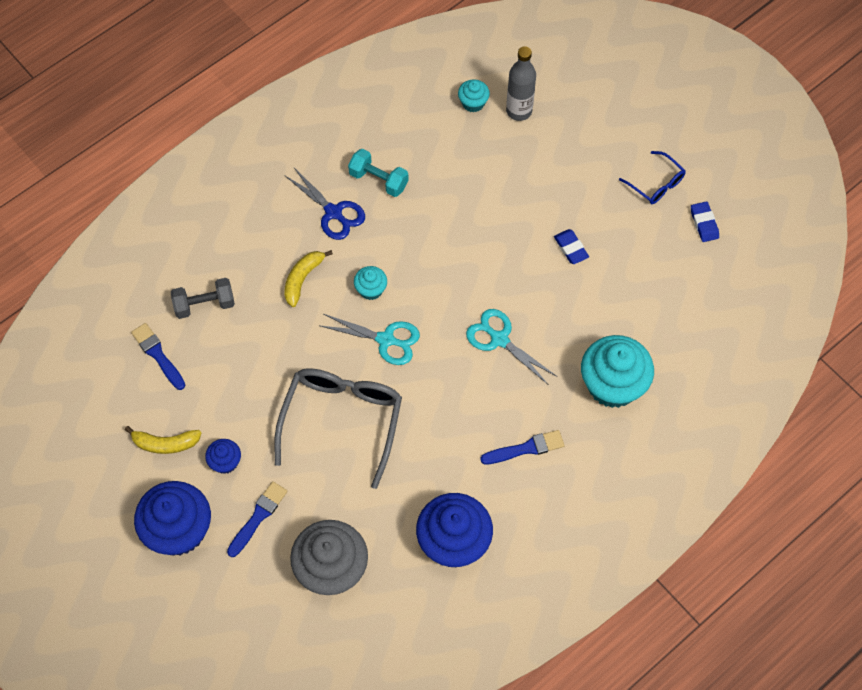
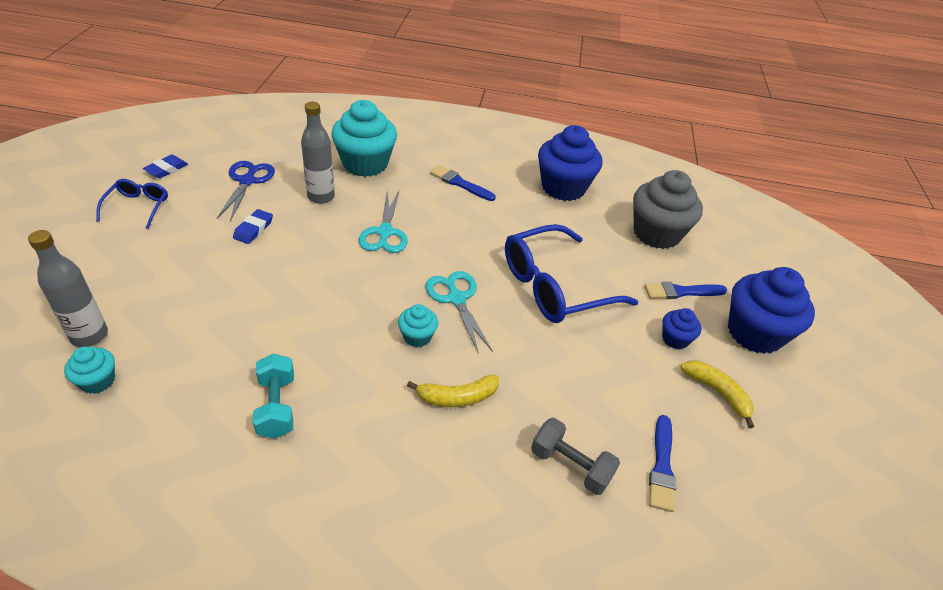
camera: 135 degrees left, 20 degrees down
grey glasses [274,368,402,489] -> blue glasses [505,224,638,323]
blue scissors [284,168,365,240] -> blue scissors moved to [217,161,275,221]
none -> grey bottle [301,102,335,204]

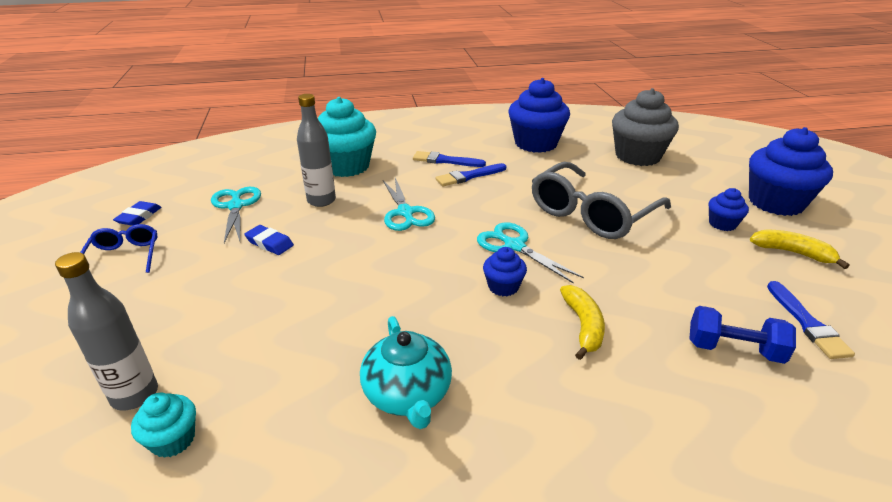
camera: 15 degrees left, 10 degrees down
blue scissors [217,161,275,221] -> turquoise scissors [211,187,261,243]
blue eraser [233,209,273,244] -> blue eraser turned 60 degrees counterclockwise [244,225,294,255]
turquoise dumbbell [253,354,294,439] -> turquoise teapot [360,316,452,429]
turquoise cupcake [398,304,438,347] -> blue cupcake [483,247,527,296]
yellow banana [407,375,499,407] -> yellow banana turned 60 degrees counterclockwise [560,285,605,360]
blue glasses [505,224,638,323] -> grey glasses [532,162,671,239]
grey dumbbell [531,418,620,495] -> blue dumbbell [689,306,796,364]
blue brush [644,282,727,299] -> blue brush moved to [435,163,506,186]

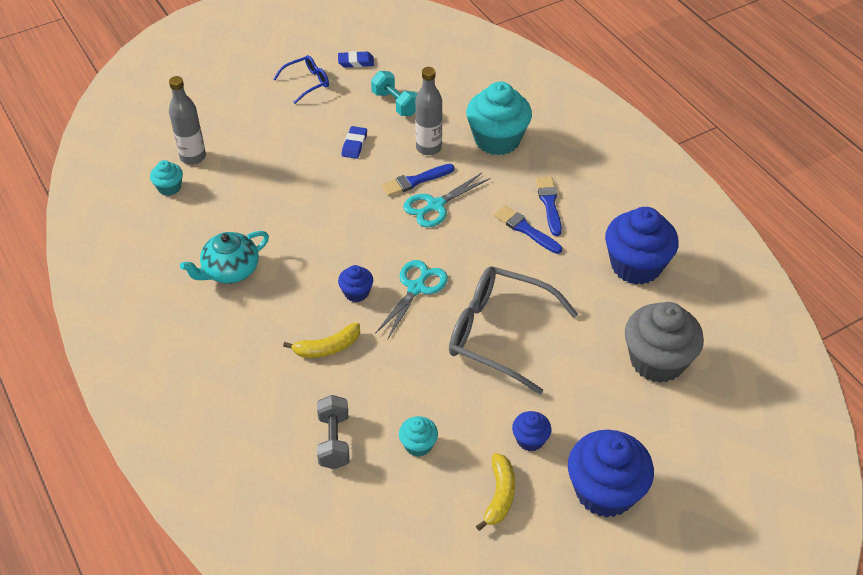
camera: 70 degrees right, 15 degrees up
turquoise scissors [211,187,261,243] -> turquoise dumbbell [371,71,417,116]
blue dumbbell [689,306,796,364] -> grey dumbbell [317,395,350,469]
blue brush [767,281,855,359] -> blue brush moved to [381,164,454,196]
none -> turquoise cupcake [399,416,438,457]

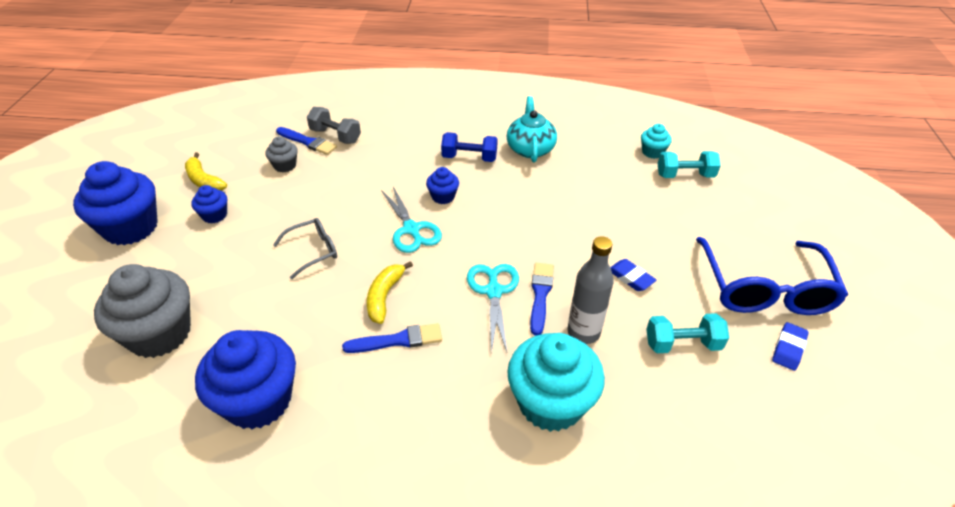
camera: 125 degrees right, 5 degrees down
grey bottle [169,76,206,165] -> turquoise dumbbell [658,151,721,178]
blue glasses [273,55,329,104] -> blue glasses [696,237,848,315], size x1.98
yellow banana [283,323,360,358] -> yellow banana moved to [367,261,413,324]
turquoise cupcake [399,416,438,457] -> grey cupcake [265,137,298,173]
grey glasses [449,266,578,394] -> grey glasses [273,218,337,279], size x0.51
blue brush [536,177,562,236] -> blue brush moved to [276,127,337,155]
none -> blue dumbbell [441,132,498,162]

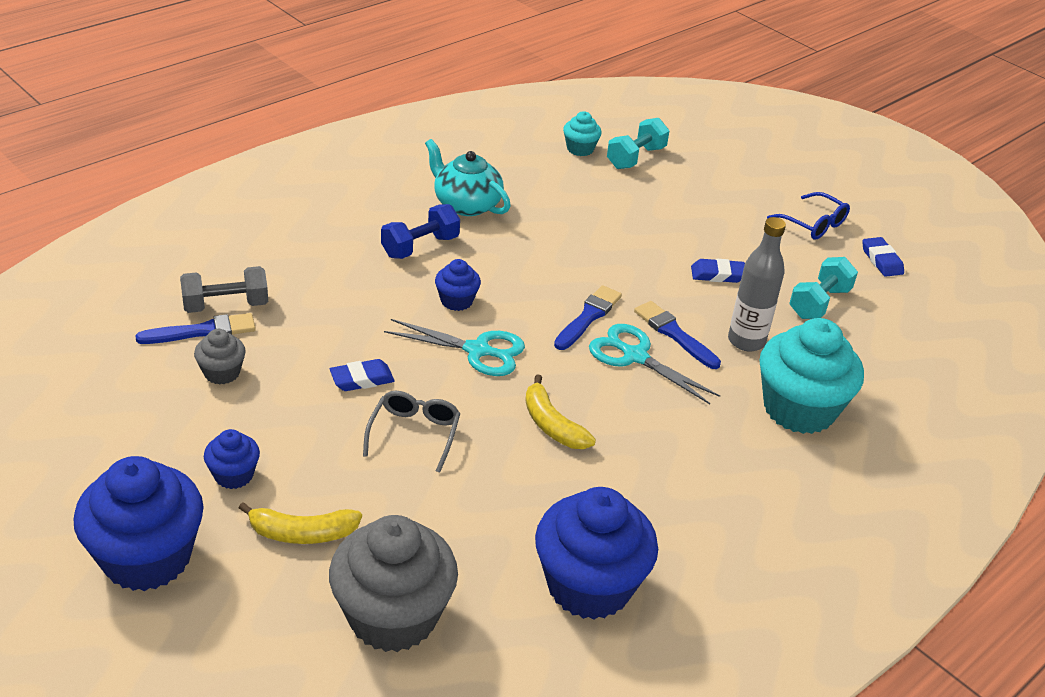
camera: 50 degrees left, 5 degrees down
yellow banana [185,153,227,191] -> yellow banana moved to [239,502,362,544]
blue brush [342,323,442,353] -> blue brush moved to [554,285,622,350]
blue glasses [696,237,848,315] -> blue glasses [767,192,850,240], size x0.51
none -> blue eraser [330,359,395,391]

